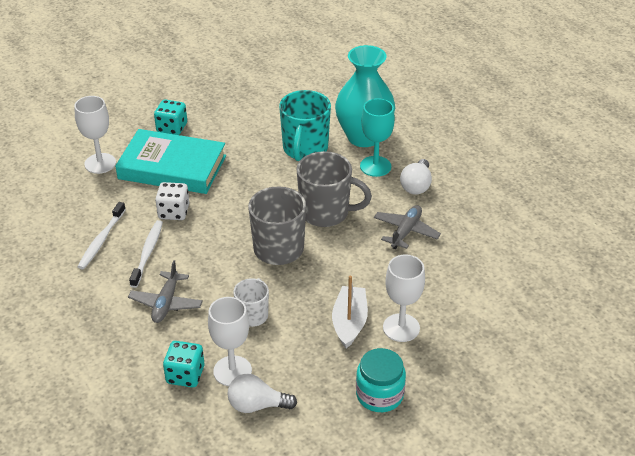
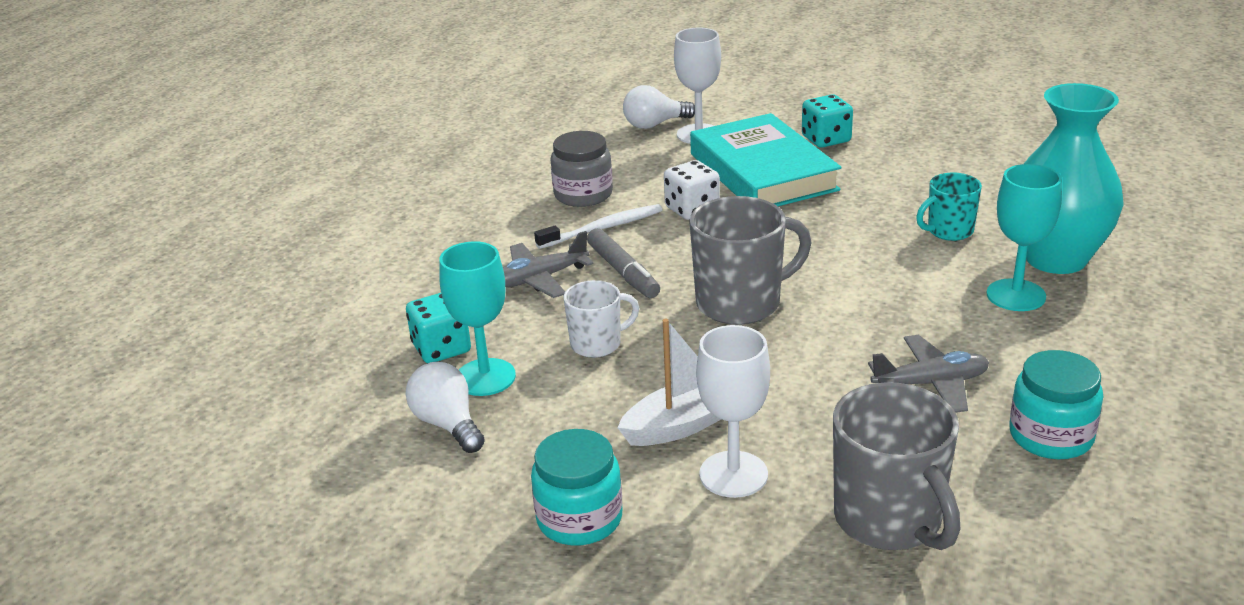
camera: 55 degrees right, 10 degrees down
white toothbrush [78,202,126,269] -> grey jar [550,131,613,207]
white goblet [208,297,252,386] -> turquoise goblet [439,241,516,396]
turquoise mug [279,90,331,161] -> turquoise mug [916,173,982,241], size x0.58
grey mug [297,151,372,227] -> grey mug moved to [833,382,960,550]
white light bulb [400,159,432,195] -> white light bulb moved to [623,85,695,129]
none -> grey marker [587,228,660,298]
none -> turquoise jar [1009,350,1103,459]

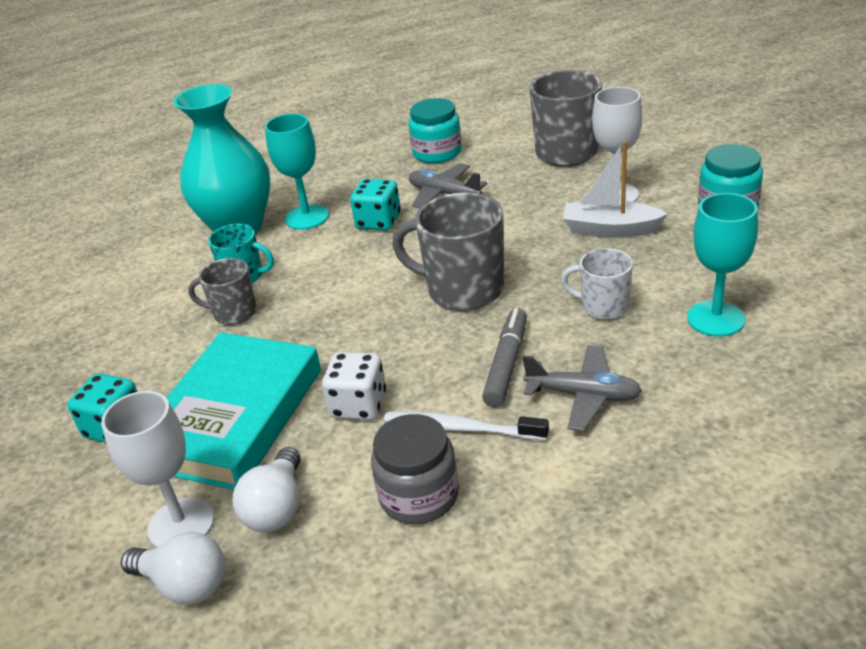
camera: 135 degrees left, 5 degrees up
white light bulb [405,362,485,453] -> white light bulb moved to [233,447,301,532]
turquoise dice [406,293,471,363] -> turquoise dice moved to [350,179,401,231]
none -> grey mug [188,258,257,325]

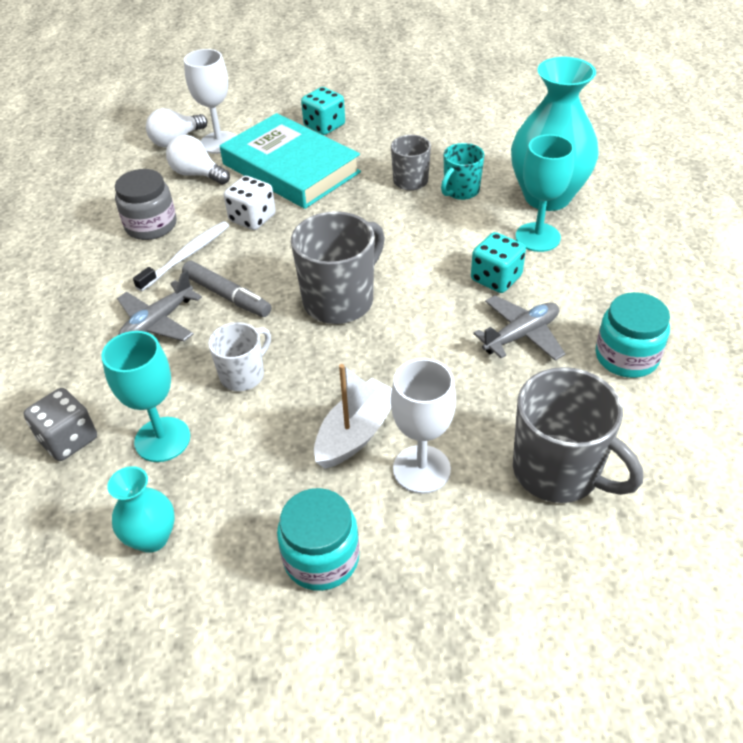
camera: 110 degrees right, 10 degrees up
none -> grey dice [24,388,97,461]
none -> turquoise vase [107,466,175,553]

